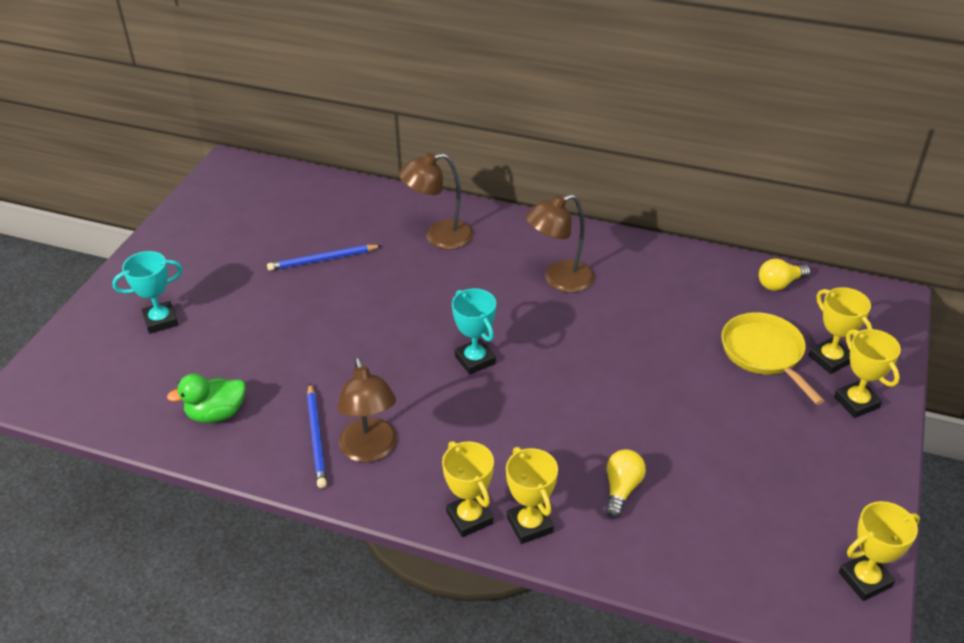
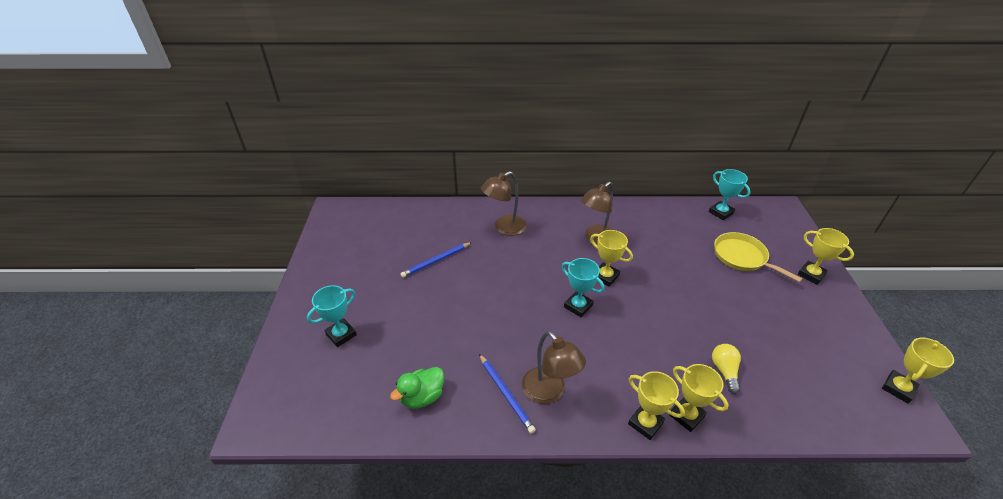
camera: 20 degrees left, 0 degrees up
yellow light bulb [759,259,811,291] -> turquoise trophy [709,169,751,220]
yellow trophy [809,287,872,374] -> yellow trophy moved to [590,230,633,287]

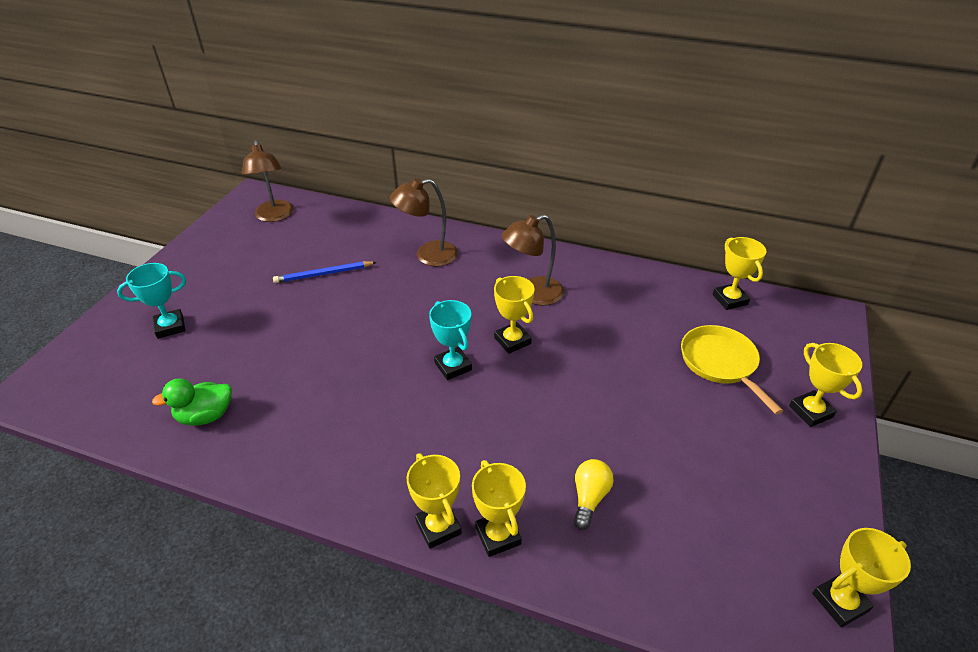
camera: 20 degrees right, 0 degrees up
blue pencil [479,354,536,434] -> none
brown lamp [522,331,586,404] -> brown lamp moved to [242,140,294,222]
turquoise trophy [709,169,751,220] -> yellow trophy [713,237,766,310]

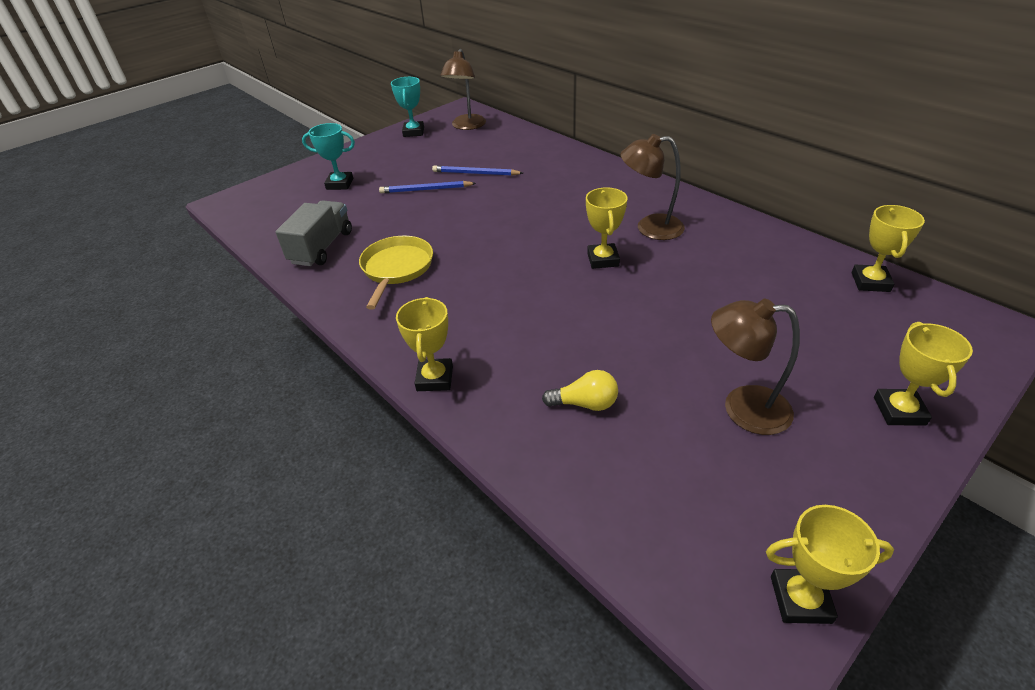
camera: 30 degrees right, 0 degrees up
green duck [152,378,232,425] -> grey truck [276,200,352,266]
brown lamp [390,178,458,266] -> brown lamp moved to [711,299,800,435]
turquoise trophy [429,300,472,380] -> turquoise trophy moved to [391,77,424,137]
yellow trophy [472,460,526,557] -> none
yellow light bulb [574,459,614,530] -> yellow light bulb turned 45 degrees clockwise [542,370,618,411]
yellow pan [681,325,783,414] -> yellow pan moved to [359,236,433,310]
none -> blue pencil [379,181,476,193]

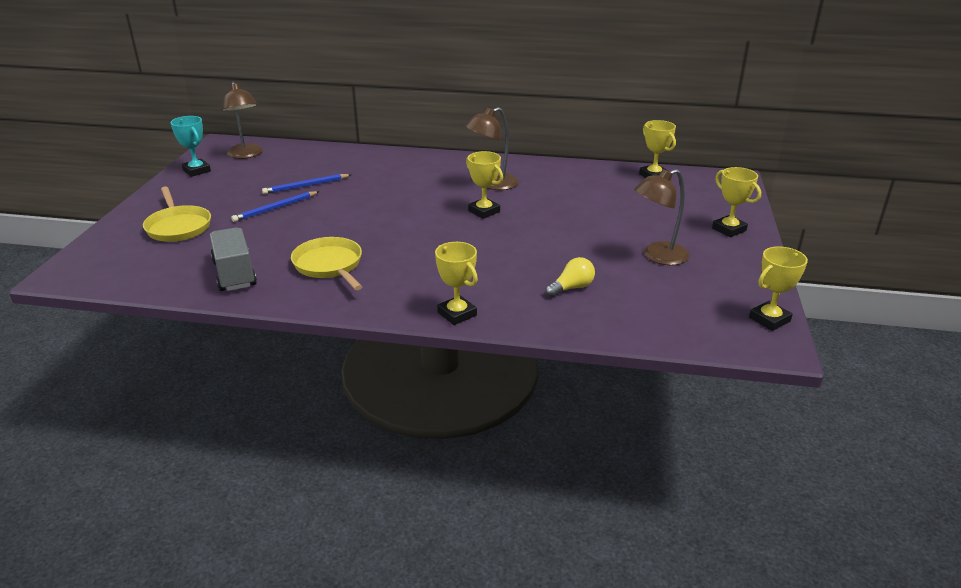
camera: 40 degrees left, 10 degrees down
turquoise trophy [302,123,355,190] -> yellow pan [143,186,211,242]

